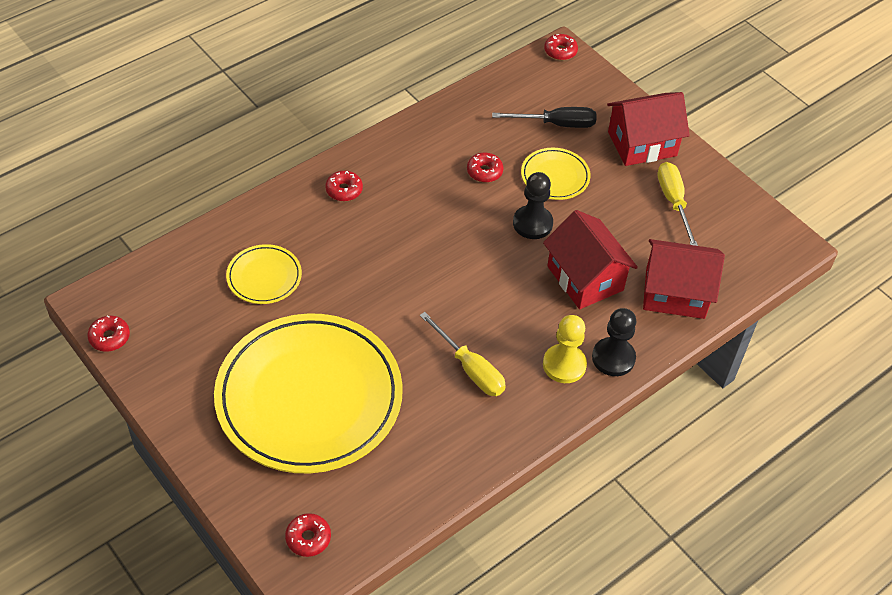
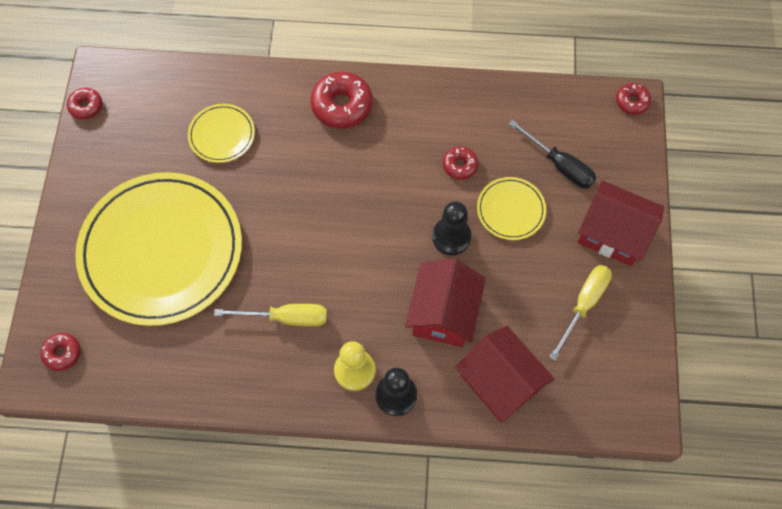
camera: 45 degrees right, 15 degrees up
red donut [325,171,363,201] -> red donut [310,72,373,129], size x1.79
yellow screwdriver [420,312,506,396] -> yellow screwdriver turned 90 degrees counterclockwise [214,304,327,327]

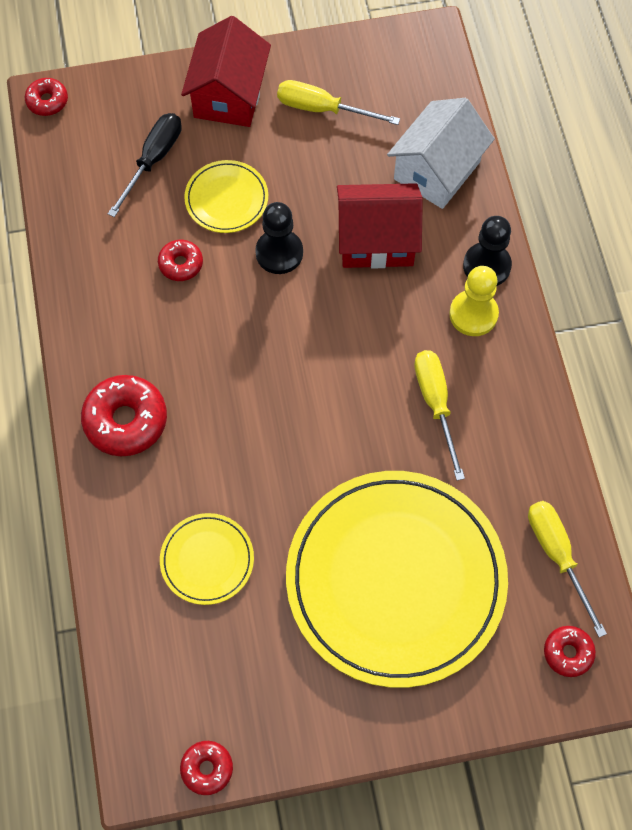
camera: 105 degrees left, 0 degrees up
red house [455,326,555,422] -> white house [387,98,495,209]
none -> yellow screwdriver [528,501,607,637]

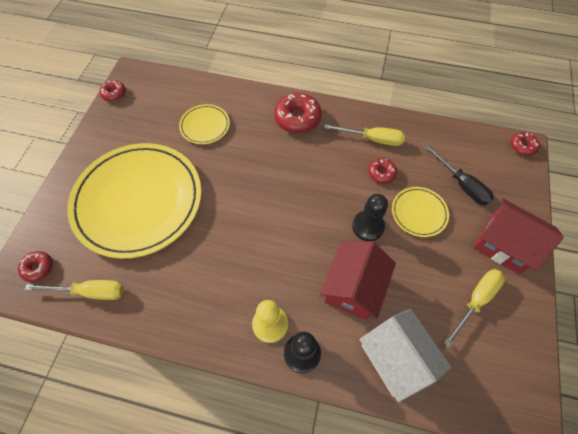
camera: 115 degrees right, 5 degrees down
yellow screwdriver [414,350,465,480] -> yellow screwdriver moved to [325,124,405,146]

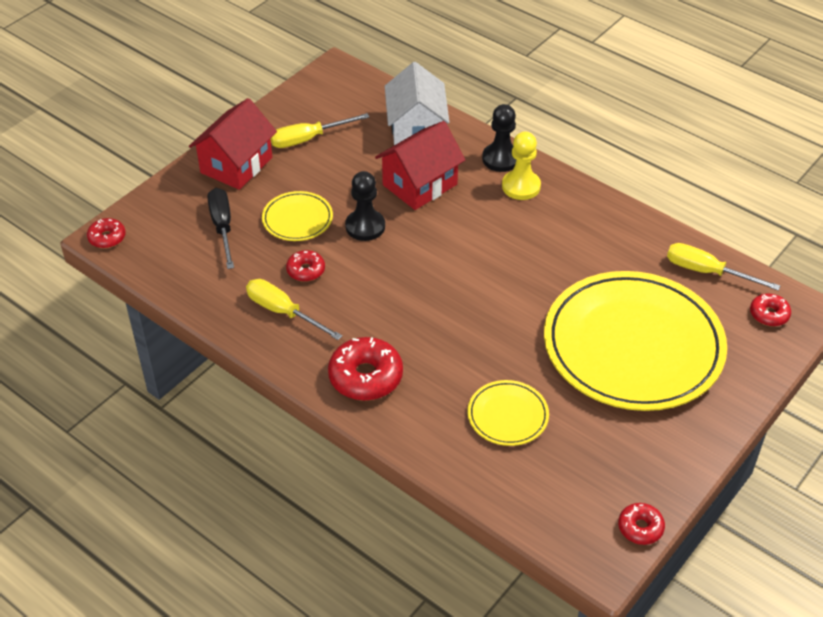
camera: 155 degrees left, 15 degrees down
red house [473,198,564,275] -> red house turned 60 degrees clockwise [189,98,277,190]

